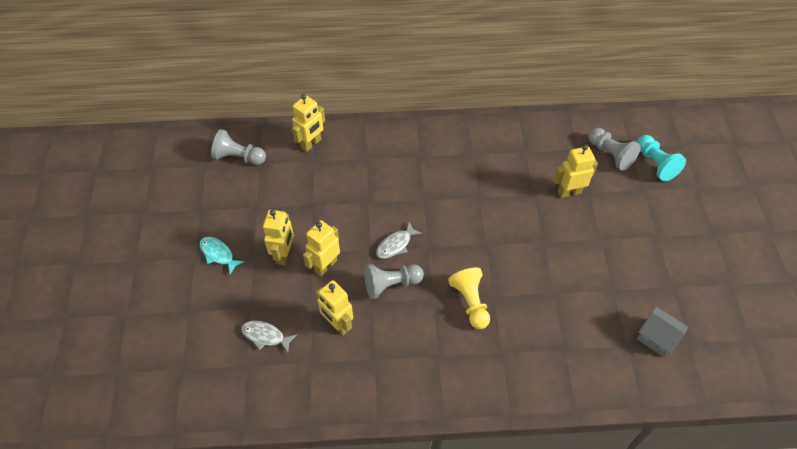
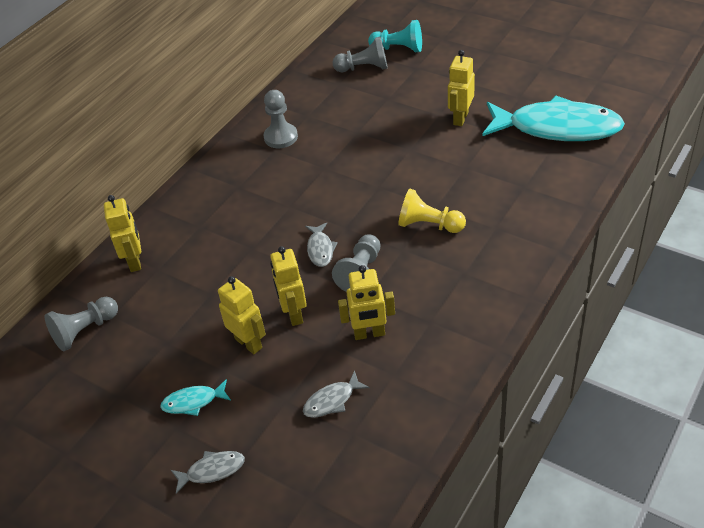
camera: 50 degrees left, 10 degrees down
yellow robot [554,145,598,198] -> yellow robot moved to [448,50,475,126]
grey house [637,307,688,357] -> turquoise fish [482,95,625,141]
none -> grey fish [171,451,245,494]
none -> grey pawn [264,90,298,148]

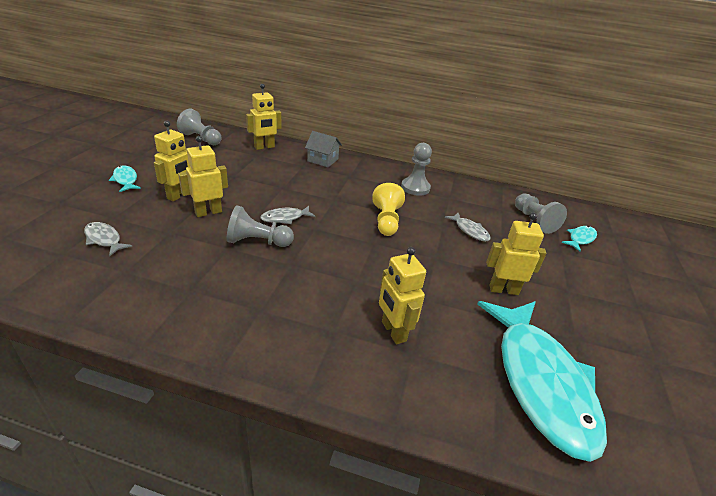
camera: 65 degrees right, 10 degrees down
grey fish [171,451,245,494] -> grey fish moved to [445,213,491,241]
yellow robot [338,265,395,340] -> yellow robot moved to [379,247,426,344]
turquoise pawn [368,20,422,52] -> turquoise fish [562,226,597,252]
yellow pawn [398,189,466,233] -> yellow pawn moved to [372,183,405,236]
none -> grey house [305,131,342,167]

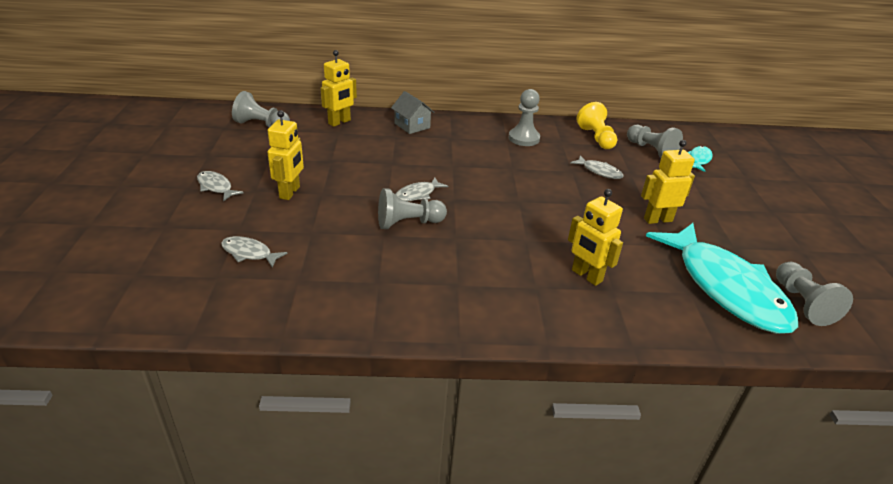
camera: 15 degrees left, 0 degrees up
turquoise fish [109,165,141,192] -> grey fish [197,171,244,202]
yellow robot [178,136,228,217] -> none
grey house [305,131,342,167] -> grey house turned 45 degrees clockwise [391,91,435,134]
yellow pawn [372,183,405,236] -> yellow pawn moved to [576,102,617,149]
none -> grey pawn [776,262,853,326]

